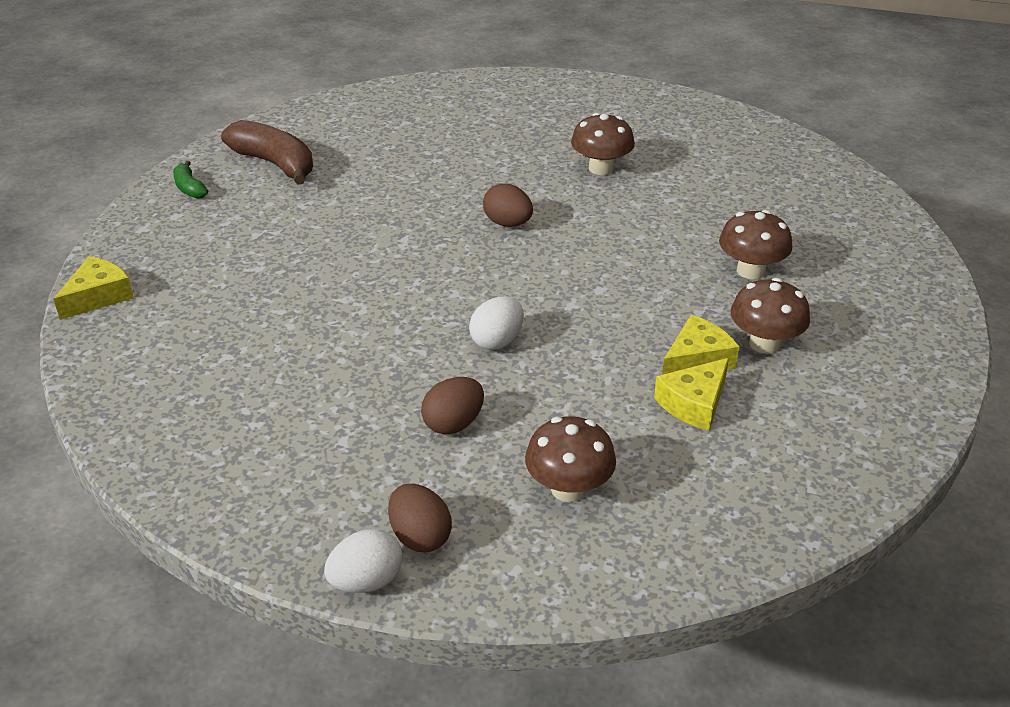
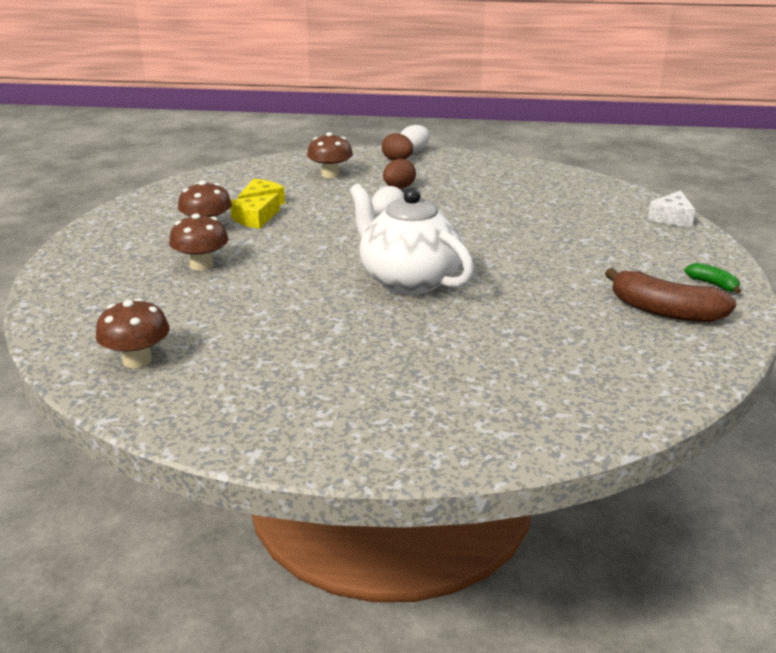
camera: 170 degrees right, 10 degrees down
yellow cheese [53,256,134,320] -> white cheese [648,190,695,226]
brown egg [483,184,533,227] -> white teapot [350,184,474,295]
brown mushroom [571,113,635,175] -> brown mushroom moved to [96,298,170,368]

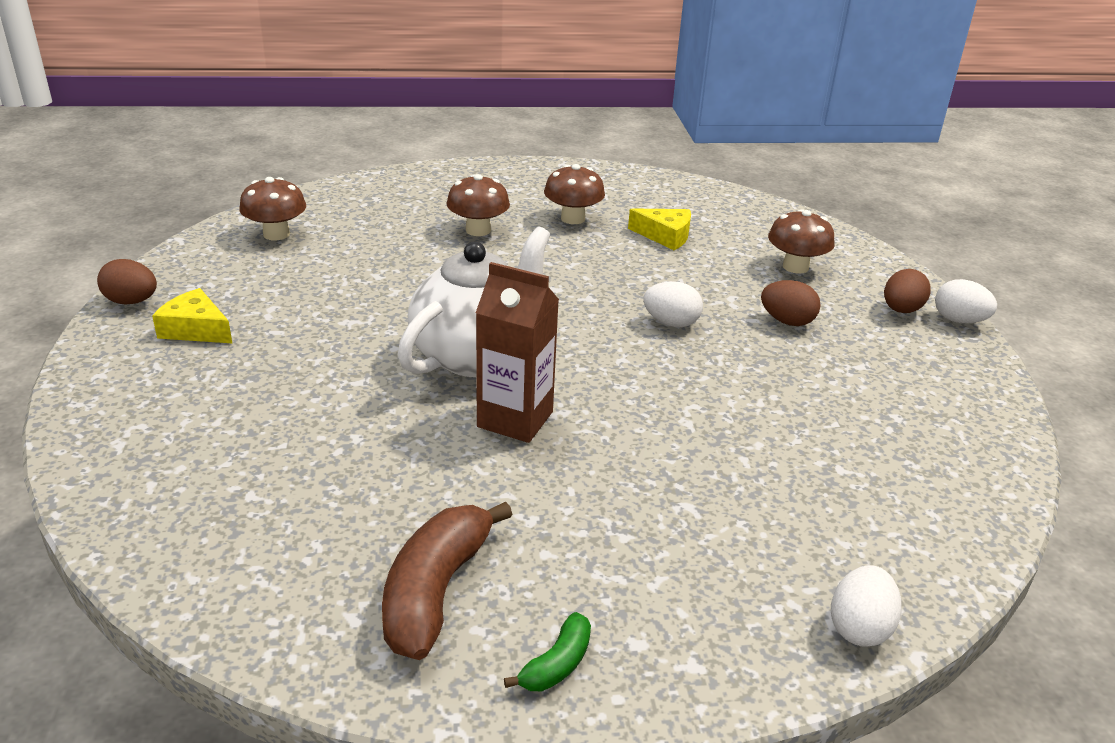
camera: 75 degrees right, 5 degrees up
yellow cheese [230,193,280,229] -> yellow cheese moved to [152,288,232,343]
white cheese [648,190,695,226] -> white egg [831,565,902,647]
none -> brown egg [97,259,157,305]
none -> brown carton [476,262,559,443]

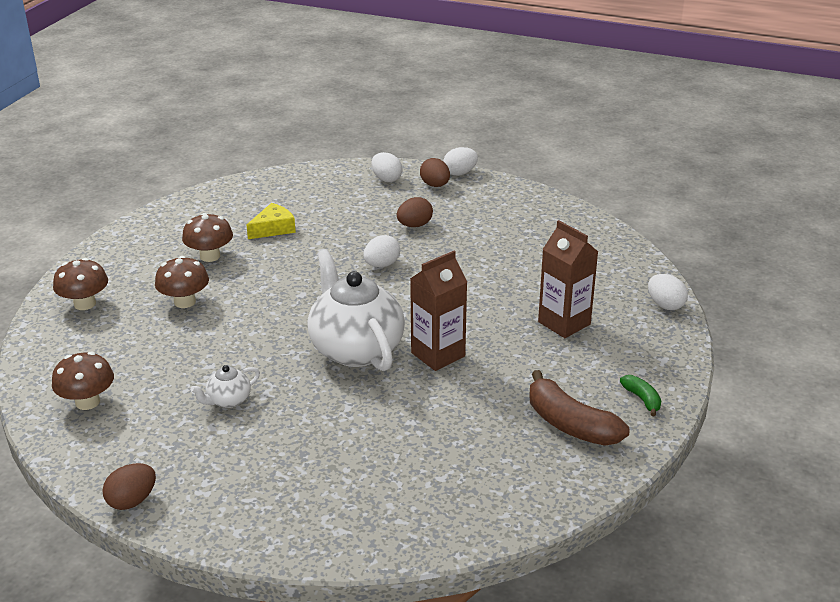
camera: 60 degrees left, 0 degrees up
yellow cheese [152,288,232,343] -> none
brown mushroom [768,209,835,274] -> brown mushroom moved to [53,258,108,310]
none -> white teapot [190,365,260,408]
none -> white egg [371,152,403,182]
none -> brown carton [538,220,598,338]

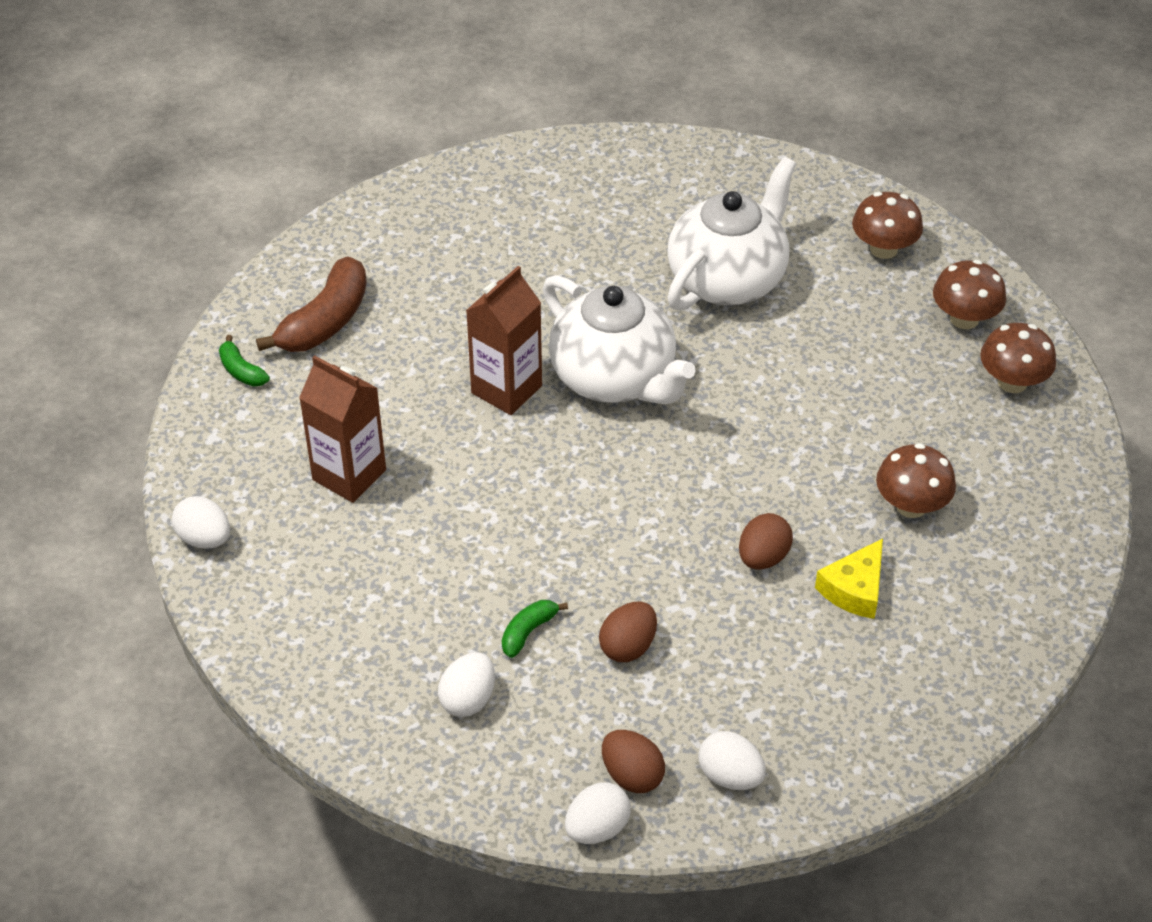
camera: 165 degrees right, 15 degrees up
brown egg [102,463,156,510] -> brown egg moved to [739,513,793,570]
brown mushroom [155,256,209,308] -> brown mushroom moved to [933,260,1006,329]
white teapot [190,365,260,408] -> white teapot [667,157,797,311], size x2.28
white egg [363,235,400,267] -> white egg moved to [438,652,495,717]
brown banana [530,370,629,446] -> brown banana turned 90 degrees clockwise [256,257,367,352]
none -> green banana [502,600,568,658]

